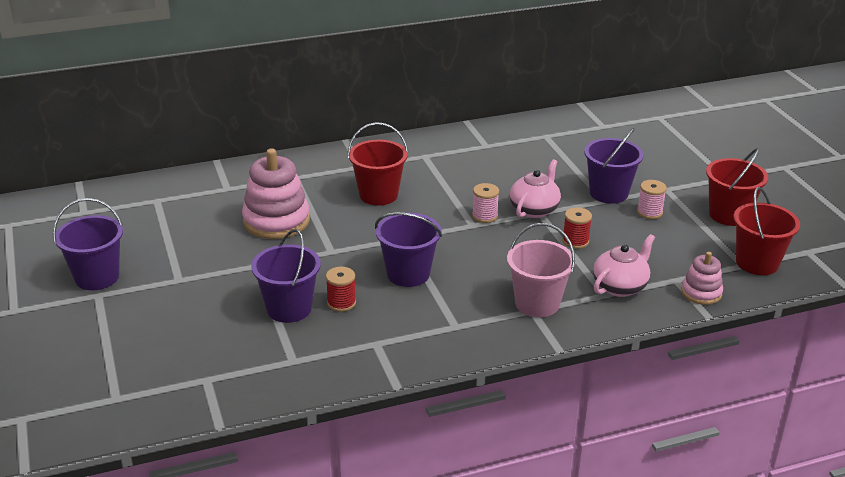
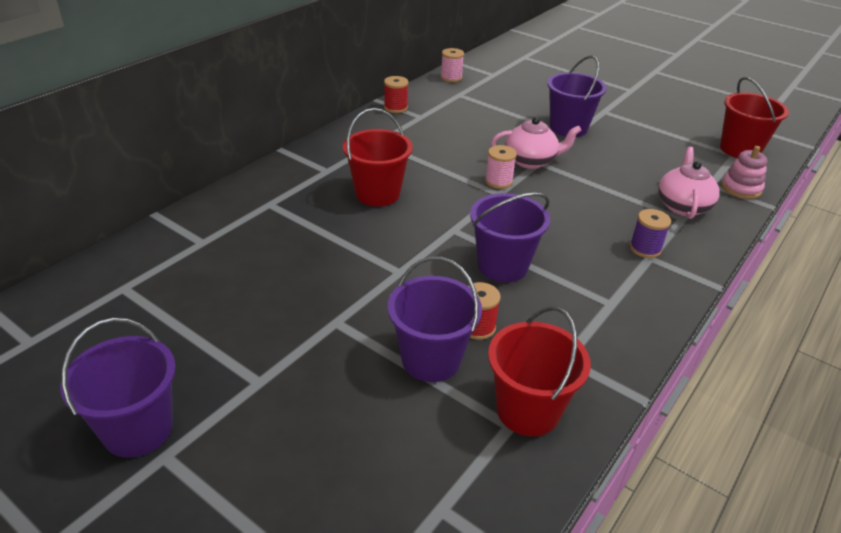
camera: 35 degrees left, 5 degrees up
pink stacking toy [242,148,310,239] -> none
pink bucket [507,223,576,317] -> purple spool [630,209,671,258]
pink teapot [510,159,561,218] -> pink teapot turned 90 degrees clockwise [491,117,582,169]
red spool [562,207,592,249] -> red spool moved to [384,76,409,113]
pink spool [637,180,667,219] -> pink spool moved to [441,48,464,82]
red bucket [706,148,768,226] -> red bucket moved to [488,306,591,436]

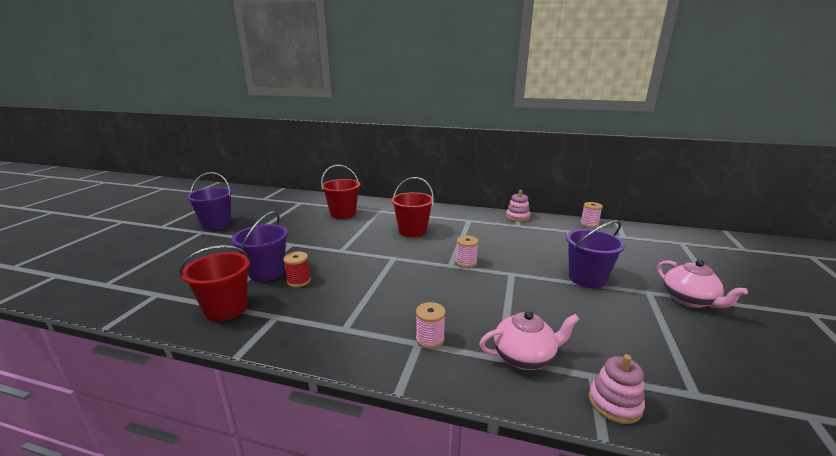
camera: 70 degrees right, 15 degrees down
red spool [384,76,409,113] -> pink stacking toy [506,190,530,222]
purple bucket [470,193,550,282] -> none
pink teapot [491,117,582,169] -> pink teapot moved to [657,260,748,308]
purple spool [630,209,671,258] -> pink spool [416,302,446,349]
red bucket [720,77,789,158] -> red bucket moved to [321,165,360,219]

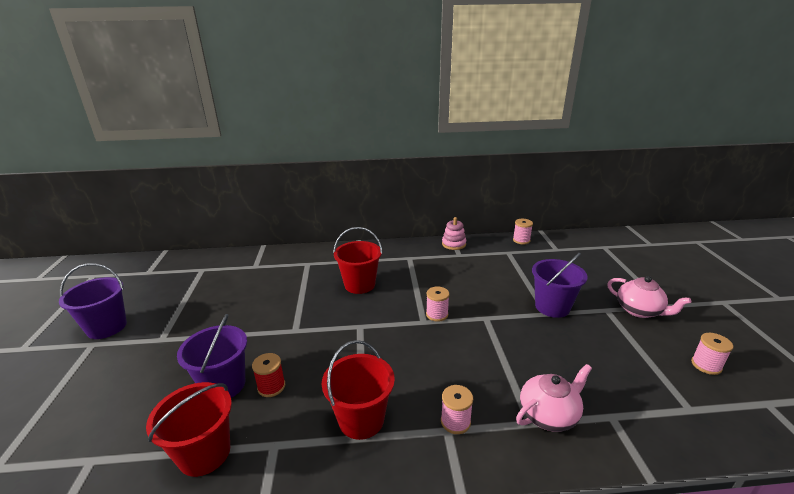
camera: 20 degrees left, 5 degrees up
red bucket [321,165,360,219] -> red bucket moved to [322,340,395,440]
pink stacking toy [589,354,645,424] -> none
none -> pink spool [691,333,733,375]

